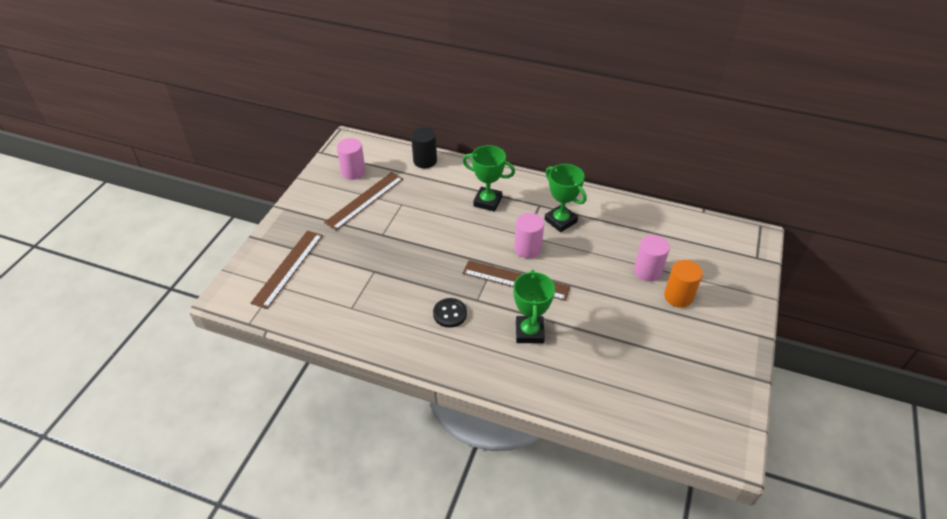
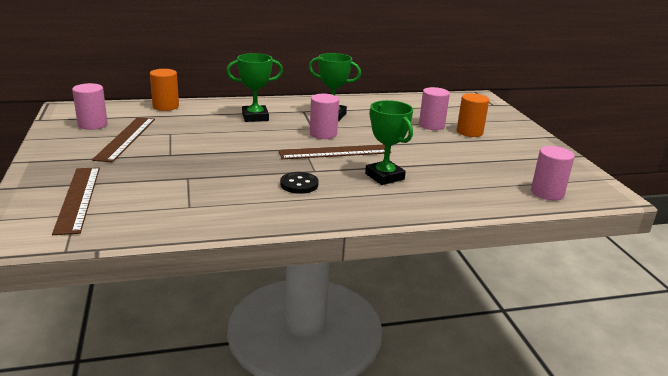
camera: 35 degrees left, 20 degrees down
black cylinder [411,127,437,168] -> orange cylinder [150,69,179,111]
none -> pink cylinder [531,146,575,200]

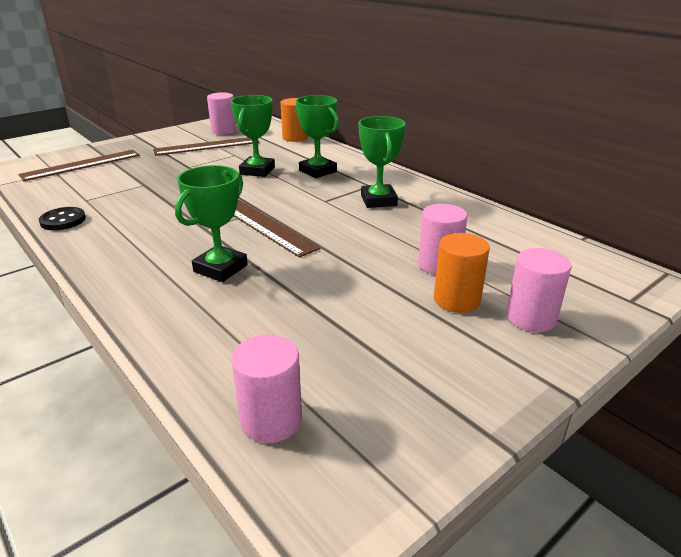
camera: 65 degrees right, 5 degrees up
black button [280,172,319,194] -> black button moved to [39,207,86,230]
pink cylinder [310,94,339,139] -> pink cylinder moved to [506,248,572,332]
none -> green trophy [231,95,275,177]

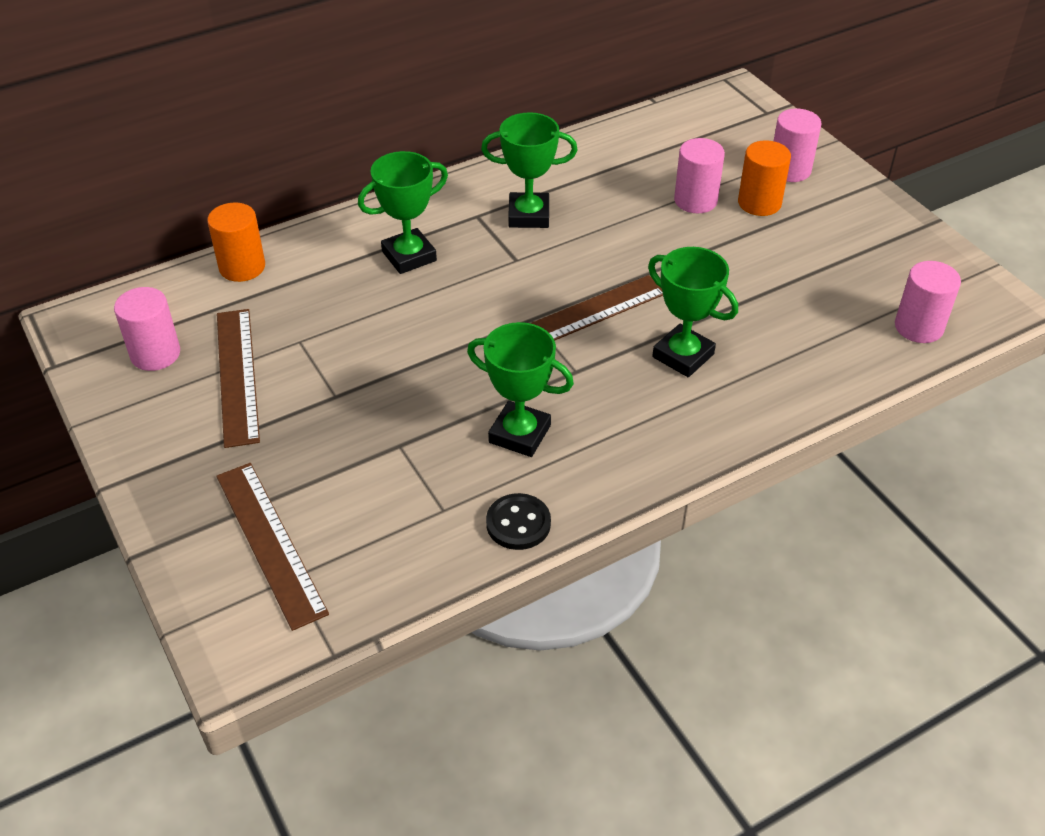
camera: 80 degrees left, 15 degrees up
green trophy [231,95,275,177] -> green trophy moved to [467,322,574,457]

